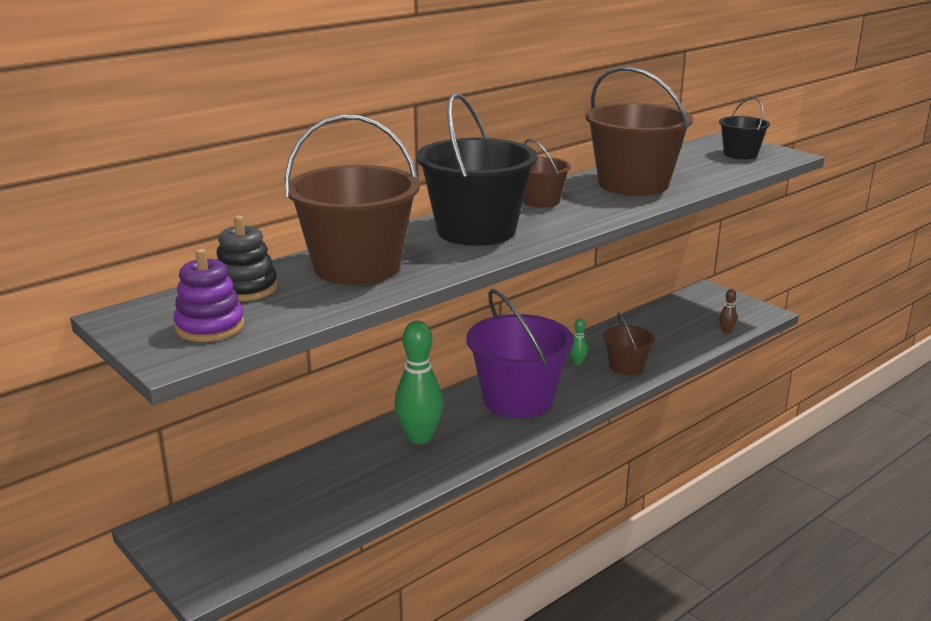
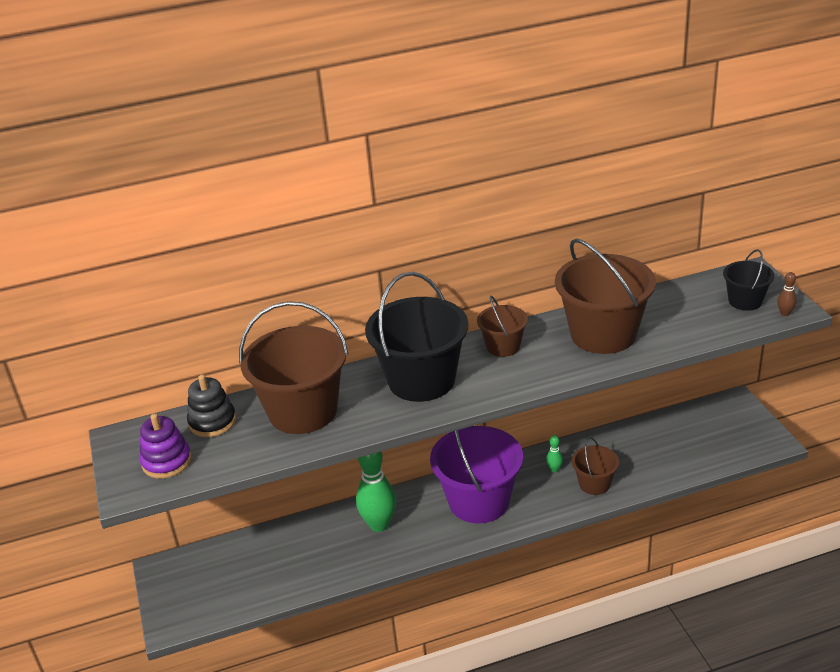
camera: 25 degrees right, 10 degrees up
brown bowling pin [719,289,737,333] -> brown bowling pin moved to [777,272,797,316]

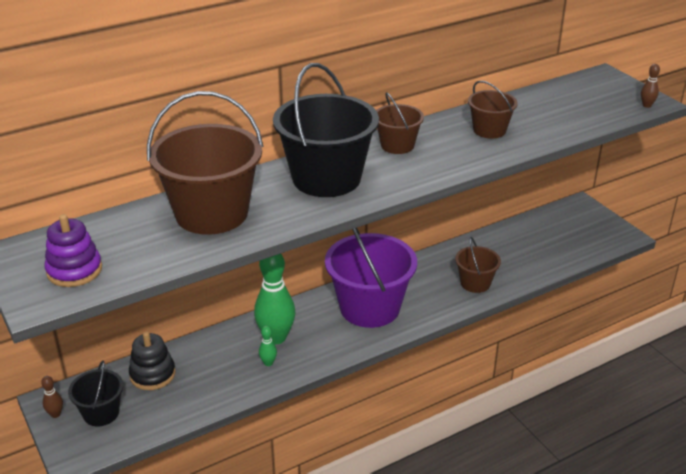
camera: 15 degrees left, 0 degrees up
black stacking toy [187,375,236,437] -> black stacking toy moved to [129,331,176,390]
green bowling pin [546,435,563,473] -> green bowling pin moved to [259,325,277,366]
brown bucket [555,238,656,354] -> brown bucket [468,81,518,139], size x0.52
black bucket [723,249,774,311] -> black bucket moved to [68,360,123,426]
none -> brown bowling pin [41,376,63,418]

